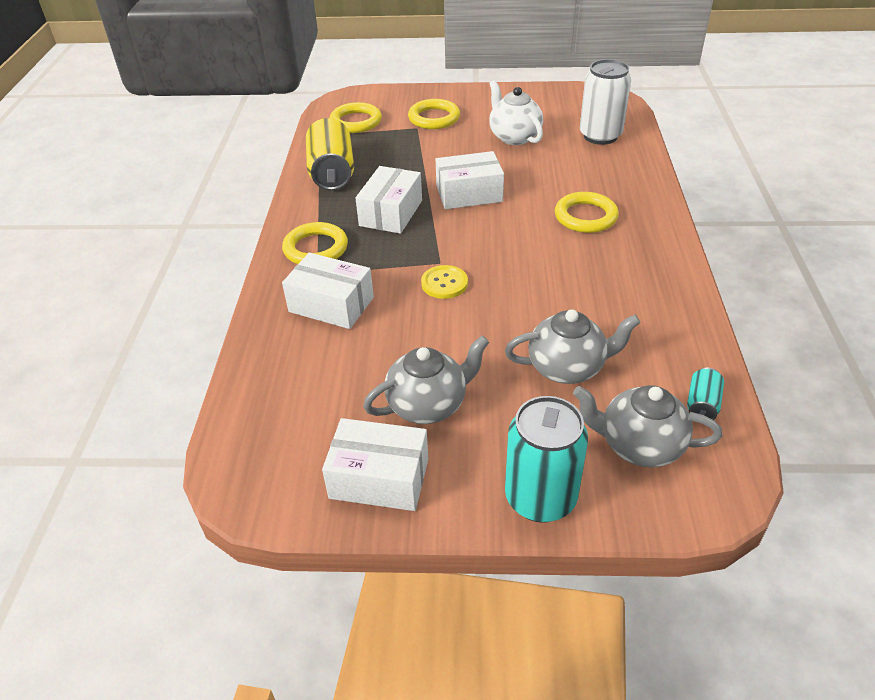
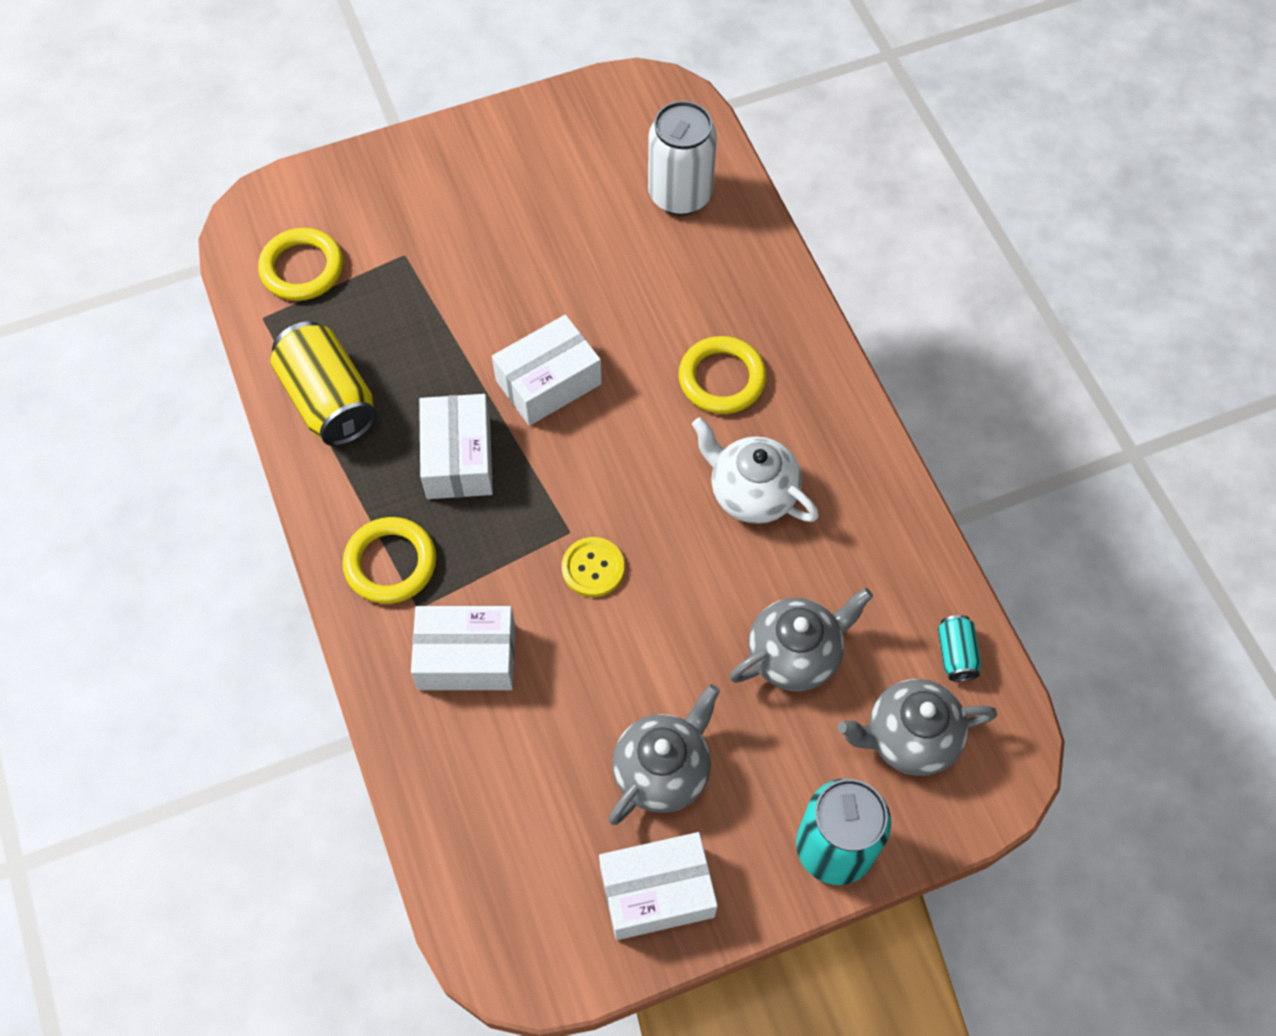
camera: 25 degrees left, 20 degrees up
yellow ring [408,99,460,129] -> none
white teapot [489,80,543,145] -> white teapot moved to [692,417,819,524]

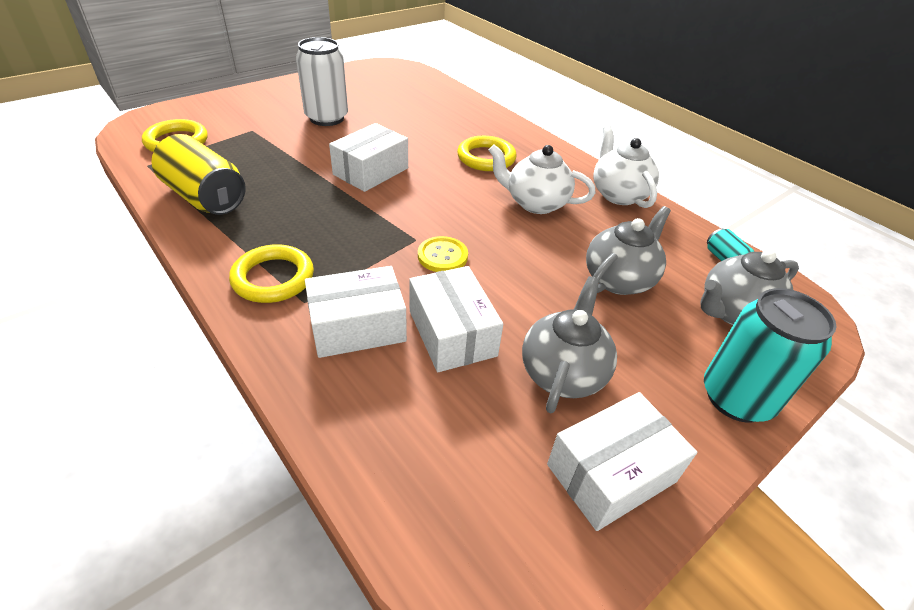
camera: 20 degrees left, 20 degrees down
white box [419,394,493,499] -> white box moved to [409,266,503,372]
white can [648,101,717,215] -> white can moved to [296,37,348,126]
none -> white teapot [593,126,659,208]

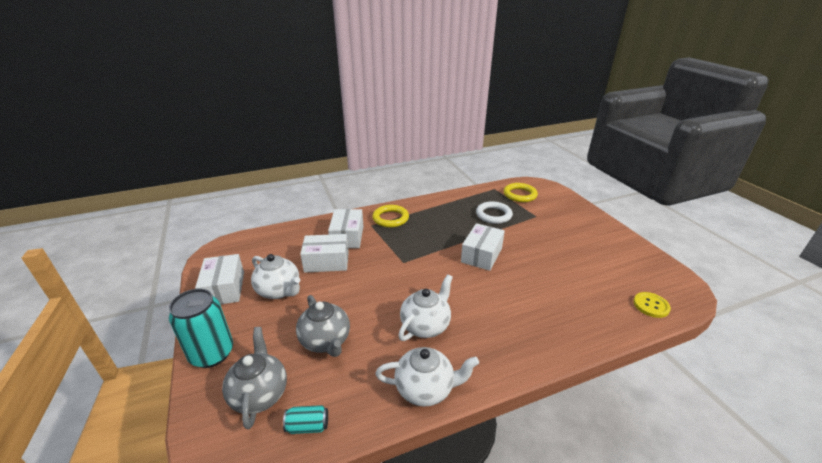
camera: 110 degrees right, 10 degrees down
yellow can [151,134,246,215] -> none
white can [296,37,348,126] -> none
white box [329,123,408,192] -> white box turned 60 degrees clockwise [461,223,505,271]
yellow button [418,236,468,272] -> yellow button moved to [633,292,671,318]
yellow ring [457,136,517,171] -> none
grey teapot [522,276,617,413] -> white teapot [251,254,300,299]
none -> white ring [476,201,513,224]

